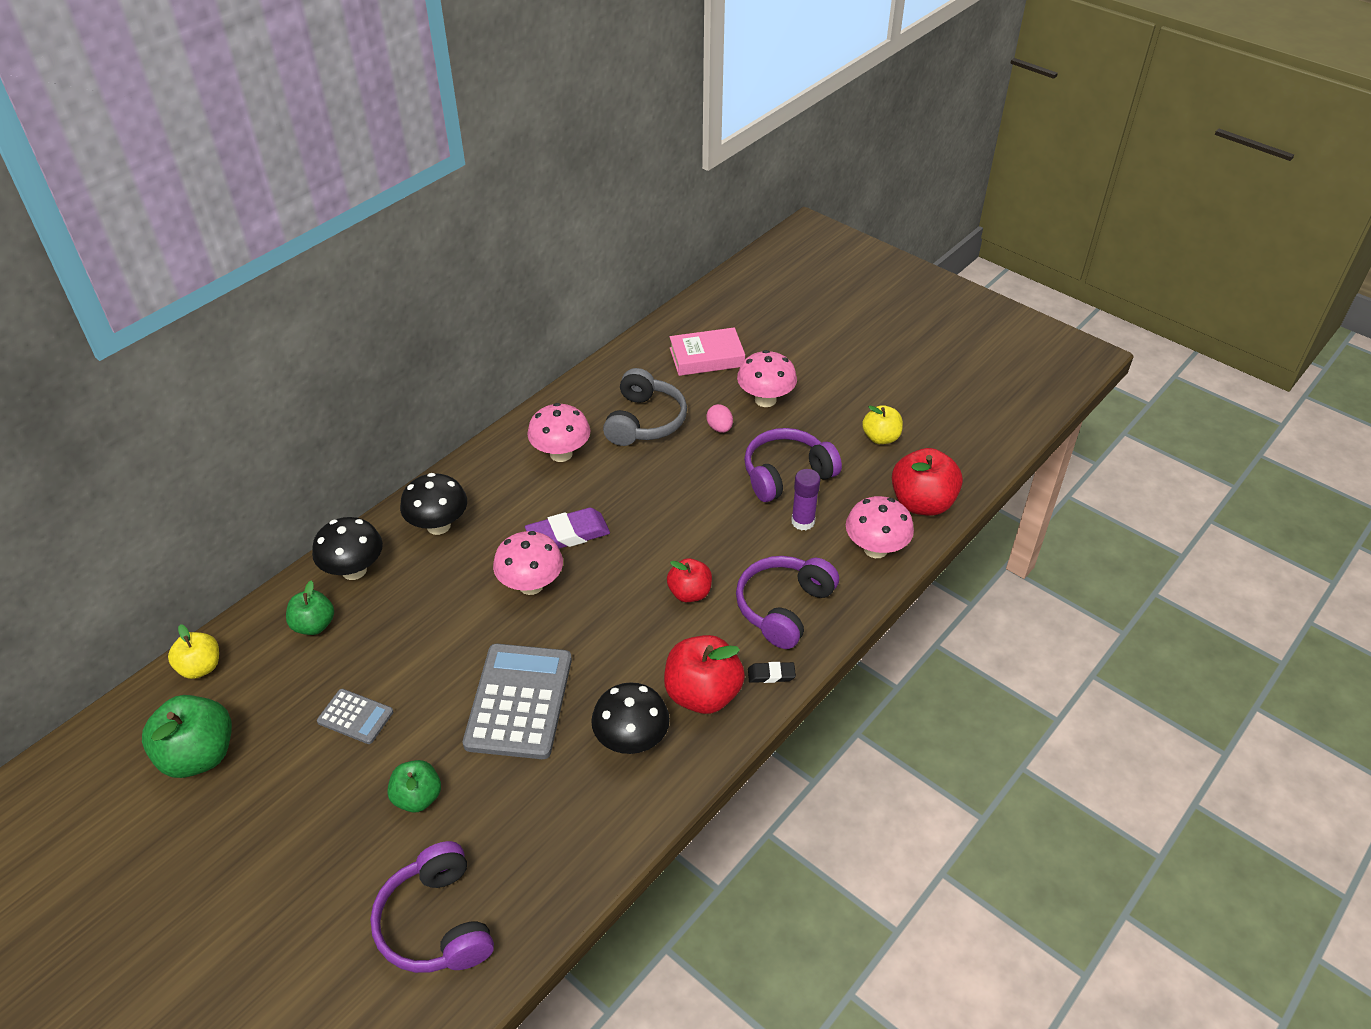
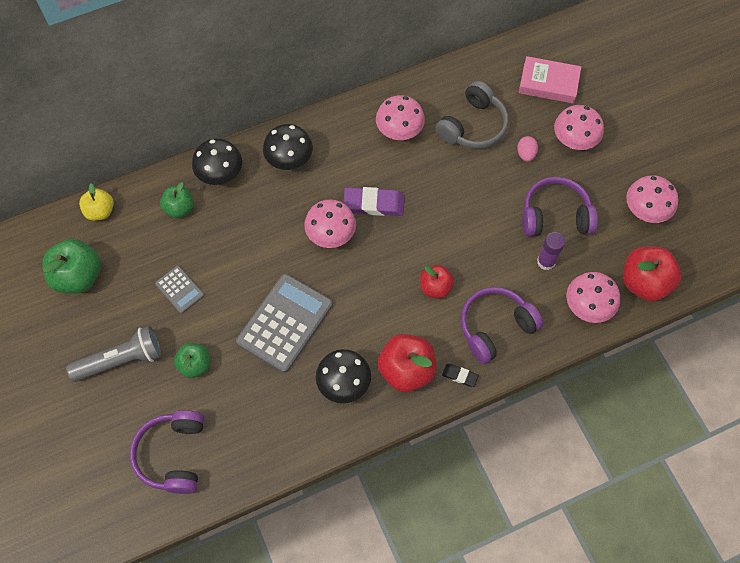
camera: 25 degrees right, 20 degrees up
yellow apple [862,405,903,444] -> pink mushroom [626,175,678,223]
none -> grey flashlight [66,326,162,382]

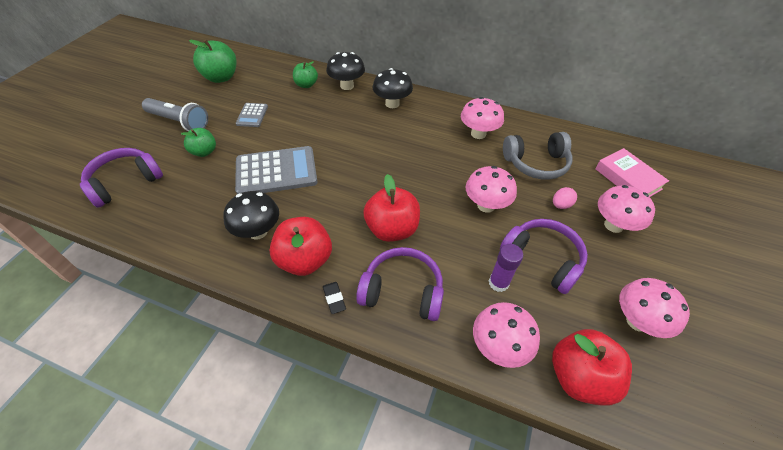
camera: 45 degrees right, 15 degrees down
yellow apple [79,183,114,221] -> none
pink mushroom [304,199,356,248] -> pink mushroom moved to [465,166,517,213]
purple eraser [343,187,405,216] -> none
red apple [420,265,454,299] -> red apple [363,174,420,242], size x1.63

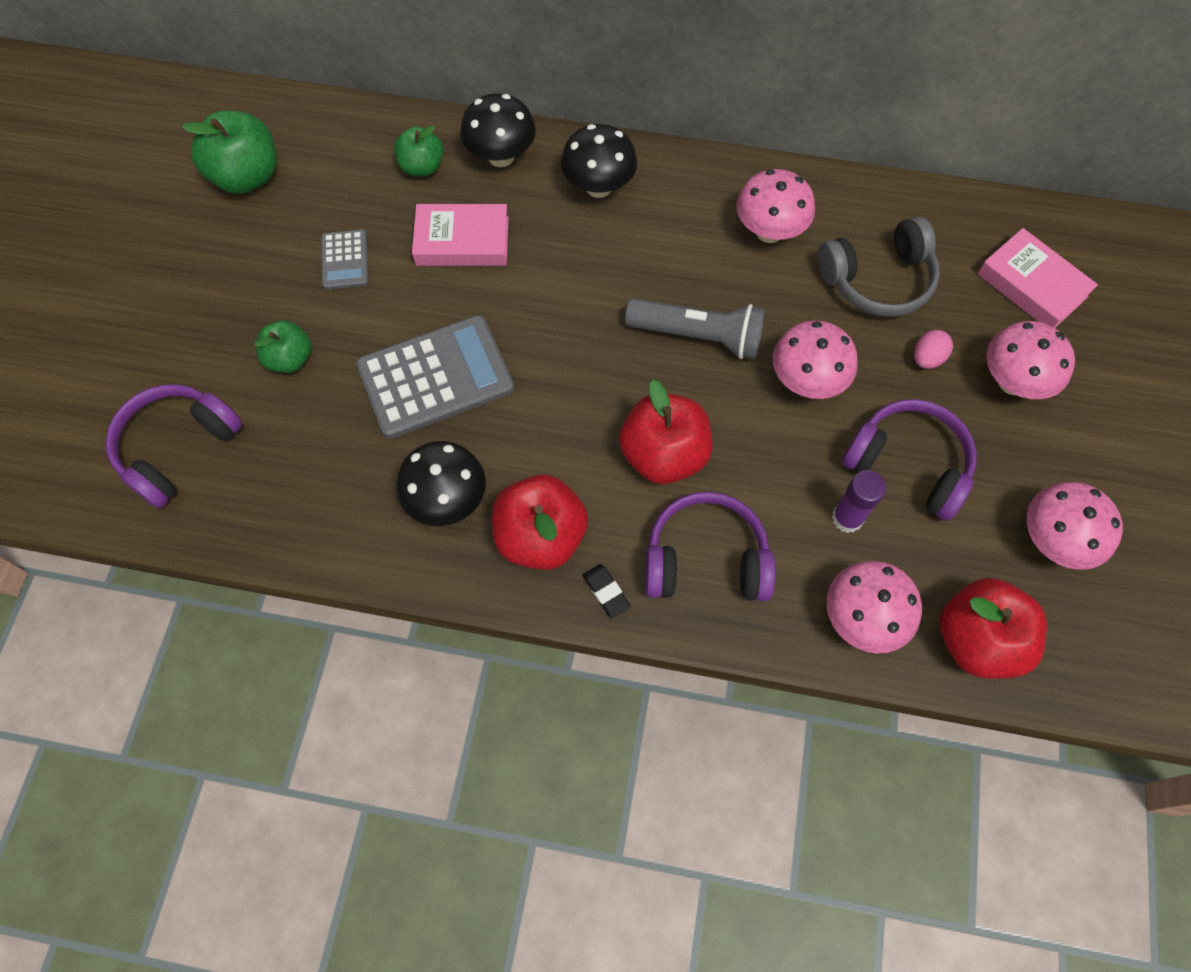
camera: 10 degrees left, 15 degrees up
grey flashlight [142,98,208,131] -> grey flashlight moved to [625,298,765,359]
none -> pink book [412,204,509,266]

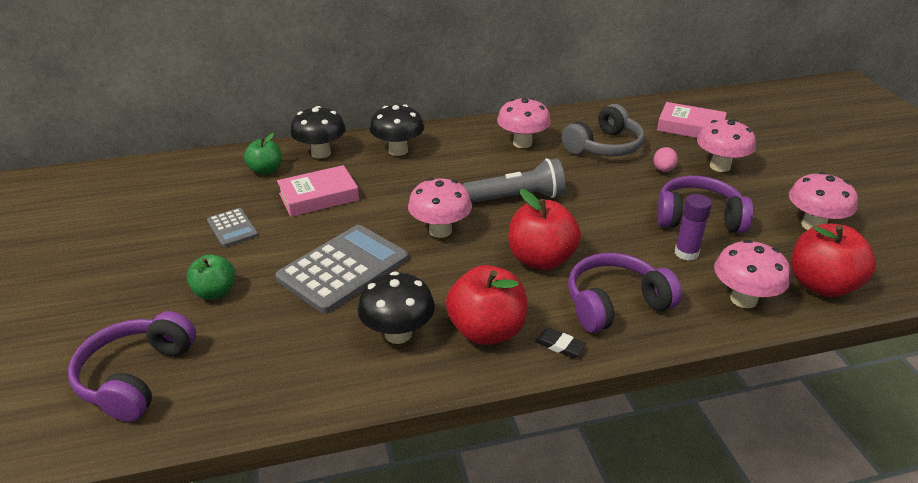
camera: 25 degrees left, 30 degrees down
green apple [182,111,277,194] -> none
pink mushroom [773,320,858,399] -> pink mushroom moved to [408,178,472,238]

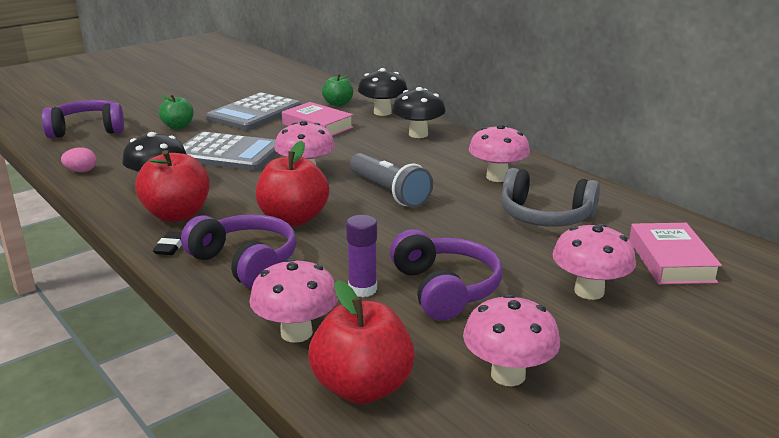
camera: 65 degrees right, 10 degrees down
grey calculator [207,208,258,247] -> grey calculator [206,93,301,131], size x1.98
pink egg [653,147,678,172] -> pink egg moved to [61,147,96,172]

